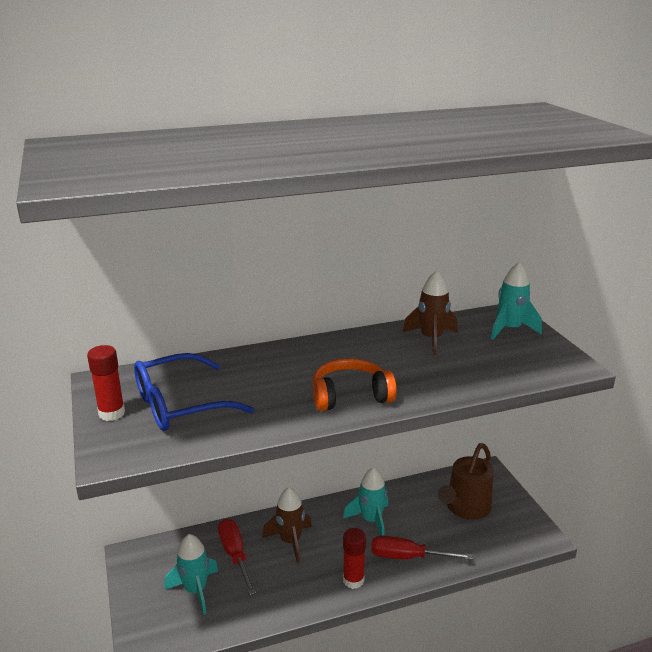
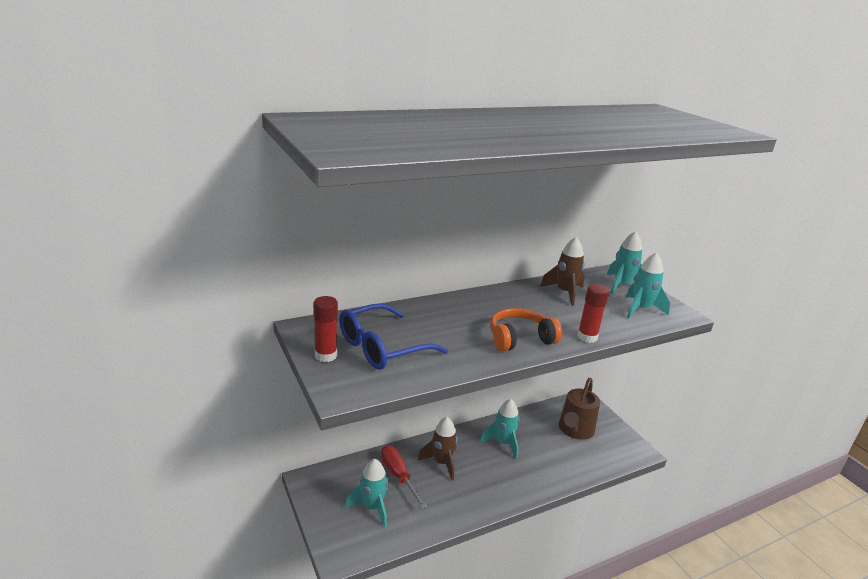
camera: 10 degrees left, 0 degrees up
red glue stick [343,528,366,589] -> red glue stick moved to [577,284,609,343]
red screwdriver [371,535,473,560] -> none
none -> turquoise rocket [626,252,670,319]

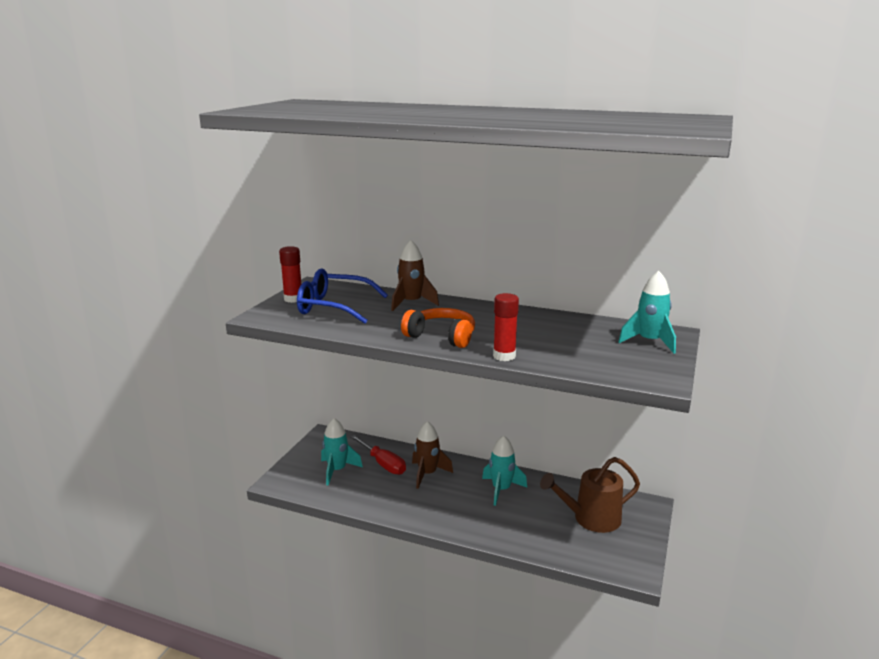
camera: 50 degrees right, 5 degrees down
red screwdriver [381,446,427,509] -> red screwdriver turned 120 degrees clockwise [350,435,406,475]
brown rocket [540,237,585,306] -> brown rocket moved to [391,240,439,311]
turquoise rocket [626,252,670,319] -> none

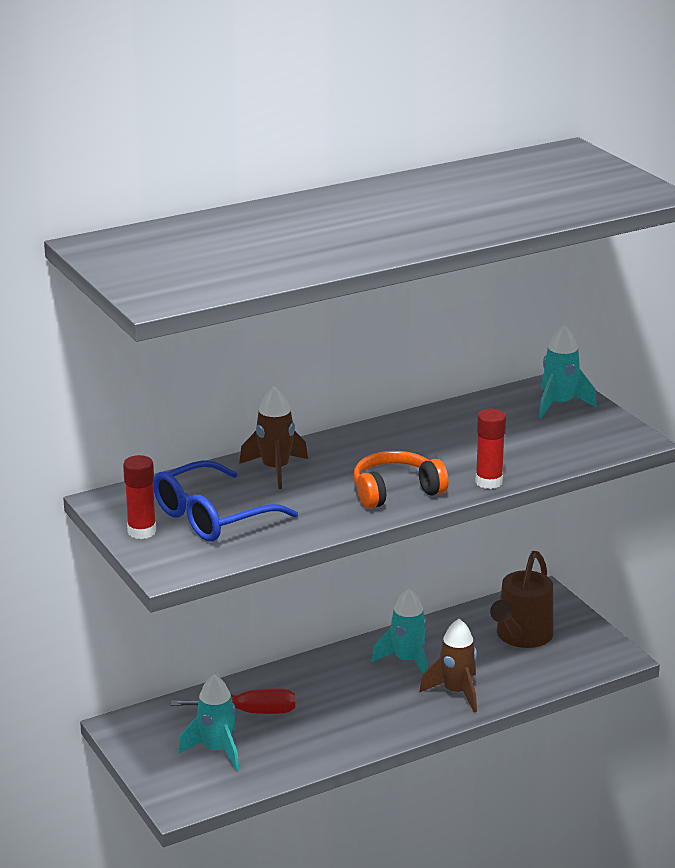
camera: 50 degrees left, 5 degrees up
brown rocket [412,421,453,489] -> brown rocket moved to [419,619,477,712]

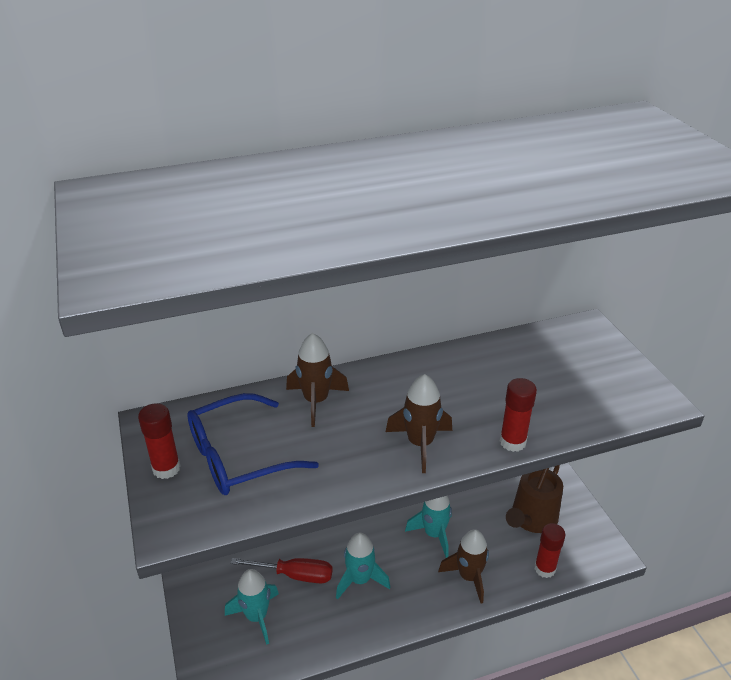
camera: 10 degrees right, 10 degrees up
orange headphones [354,451,448,509] -> brown rocket [386,374,452,473]
turquoise rocket [538,325,597,419] -> turquoise rocket moved to [336,533,390,600]
none -> red glue stick [535,523,565,578]

